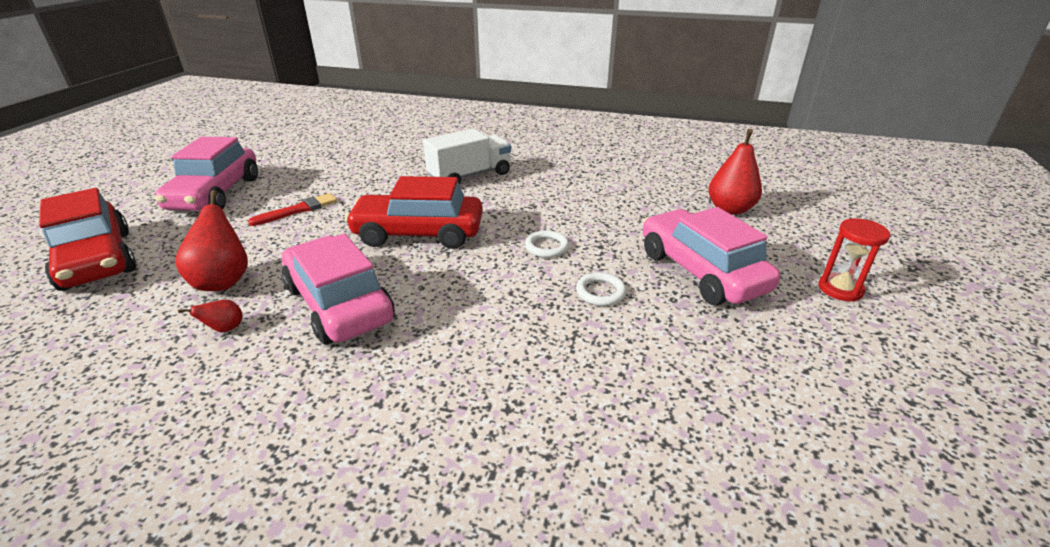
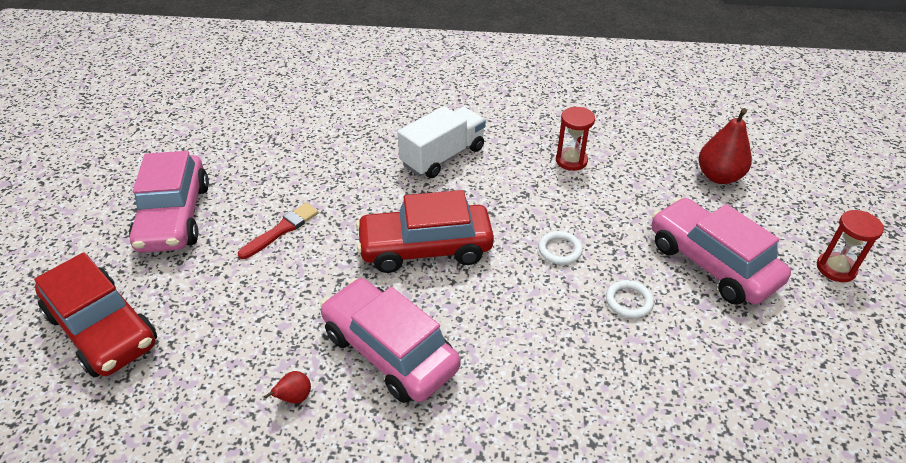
camera: 10 degrees left, 10 degrees up
red pear [175,190,248,291] -> none
none -> red hourglass [556,107,595,171]

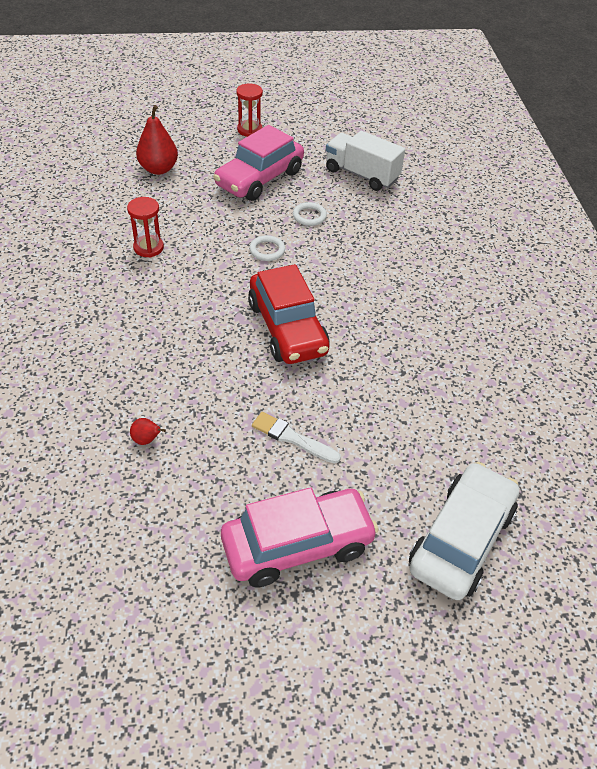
camera: 105 degrees left, 5 degrees up
red car [34,252,157,377] -> white car [409,462,519,600]
red brush [238,203,319,259] -> white brush [252,412,341,463]
red pear [264,371,311,404] -> red pear moved to [130,418,166,445]
pink car [320,278,461,403] -> none
white truck [398,106,486,178] -> white truck moved to [326,131,405,191]

